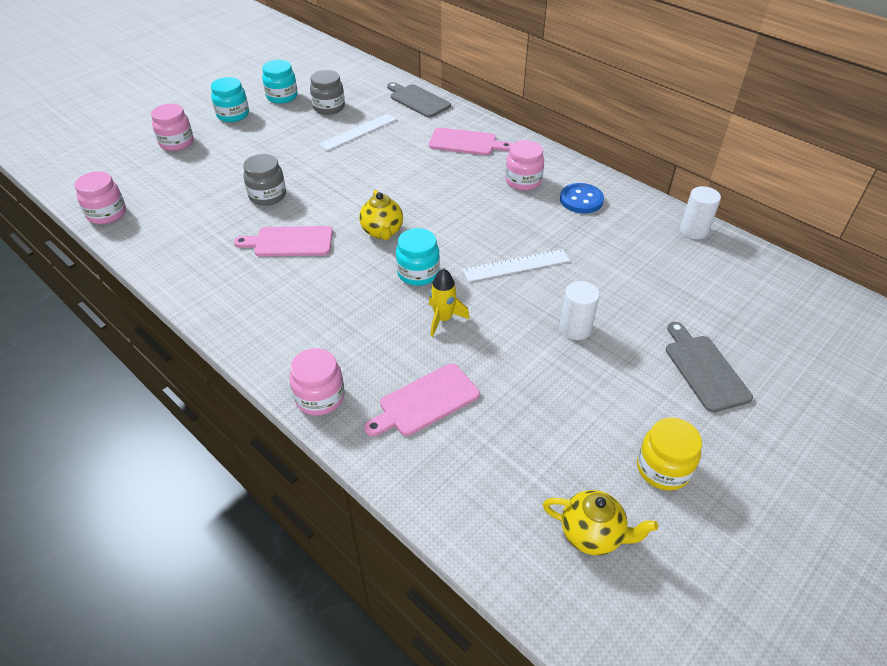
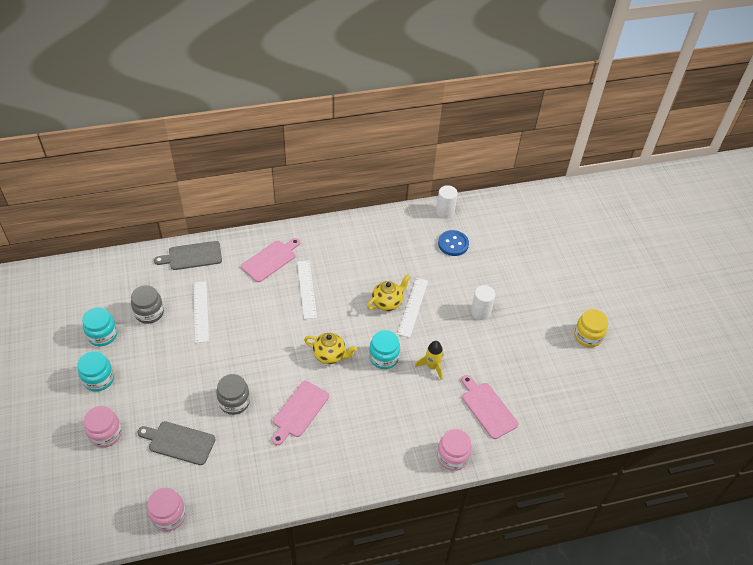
camera: 60 degrees left, 5 degrees up
pink cutting board [364,363,480,437] -> pink cutting board turned 150 degrees clockwise [461,375,518,439]
pink jar [505,140,544,191] -> none
yellow teapot [543,490,658,555] -> yellow teapot moved to [367,274,411,311]
blue button [560,183,604,213] -> blue button moved to [438,230,469,256]
grey cutting board [666,322,753,412] -> grey cutting board moved to [138,421,216,465]
none -> white ruler [297,260,317,319]

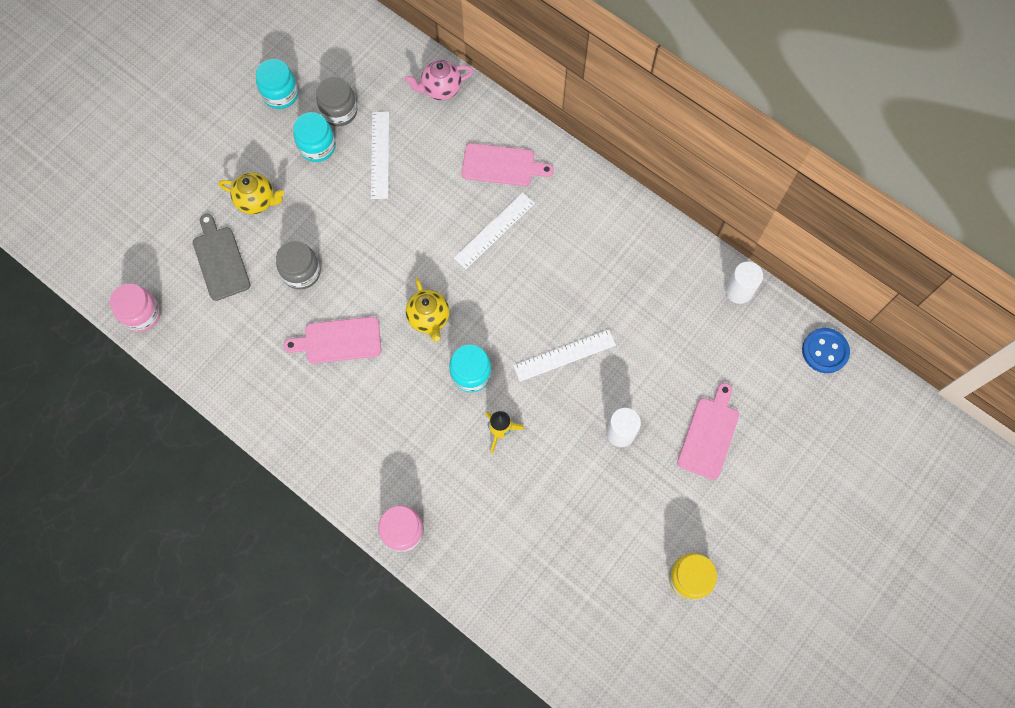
camera: 55 degrees right, 20 degrees up
turquoise jar [78,351,114,392] -> turquoise jar moved to [293,112,336,162]
pink jar [84,406,122,448] -> none
grey cutting board [154,241,222,270] -> pink teapot [405,60,473,100]
white ruler [193,281,209,343] -> white ruler turned 45 degrees counterclockwise [371,112,389,199]
yellow teapot [367,274,411,311] -> yellow teapot moved to [218,173,284,214]
blue button [438,230,469,256] -> blue button moved to [802,328,850,373]
pink cutting board [461,375,518,439] -> pink cutting board moved to [677,383,739,480]

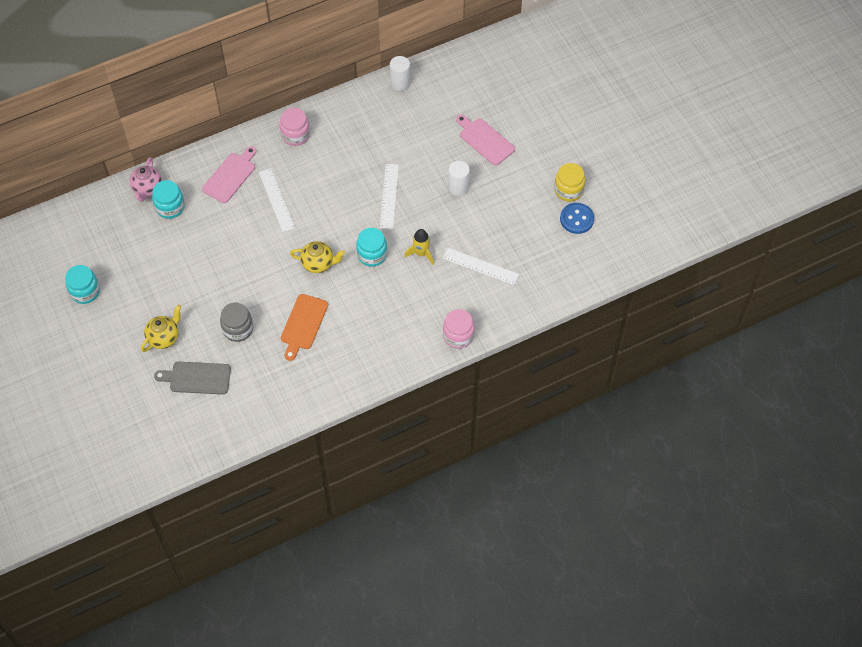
camera: 65 degrees left, 10 degrees down
pink jar [110,284,161,332] -> pink jar moved to [280,108,310,146]
pink cutting board [283,317,381,364] -> orange cutting board [281,294,328,361]
turquoise jar [293,112,336,162] -> turquoise jar moved to [152,180,185,219]
grey jar [316,76,357,126] -> none
white ruler [371,112,389,199] -> white ruler moved to [443,248,520,285]
blue button [802,328,850,373] -> blue button moved to [560,203,594,234]

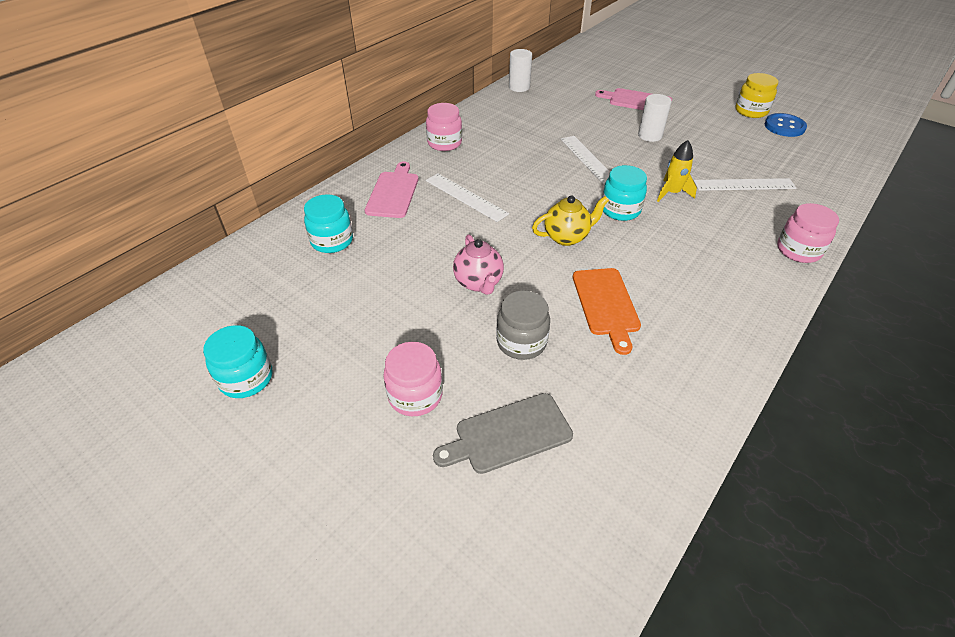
camera: 25 degrees left, 15 degrees down
pink teapot [129,157,162,202] -> pink teapot moved to [453,235,504,295]
yellow teapot [141,305,181,352] -> pink jar [383,342,443,416]

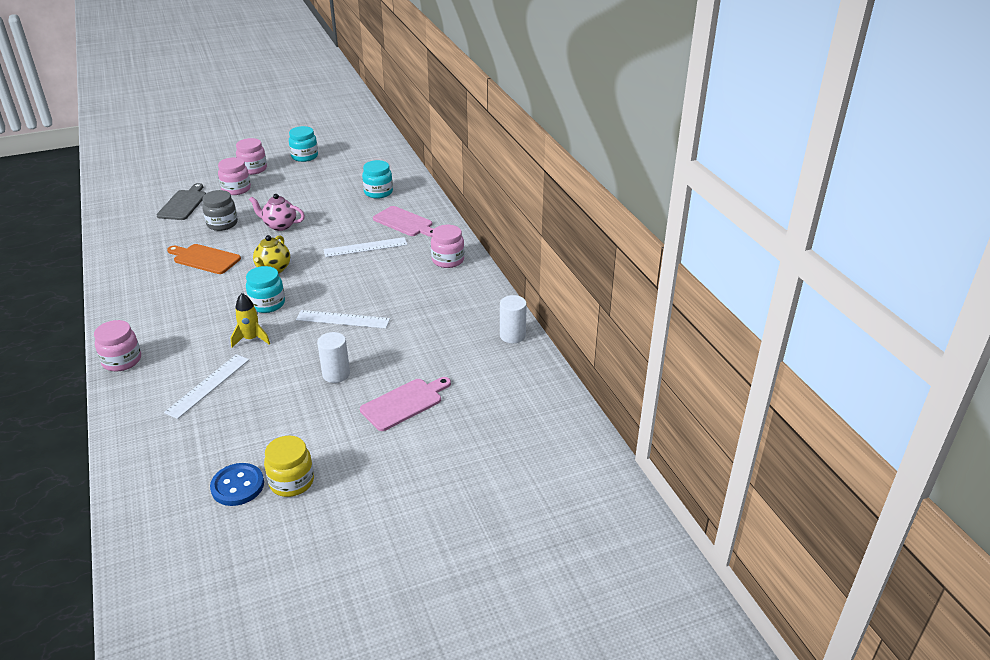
camera: 120 degrees right, 10 degrees down
none -> pink jar [236,138,267,175]

